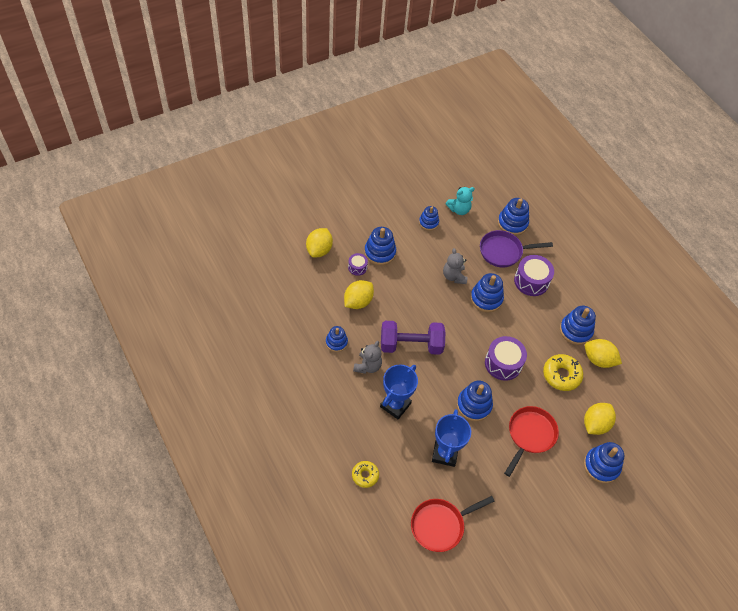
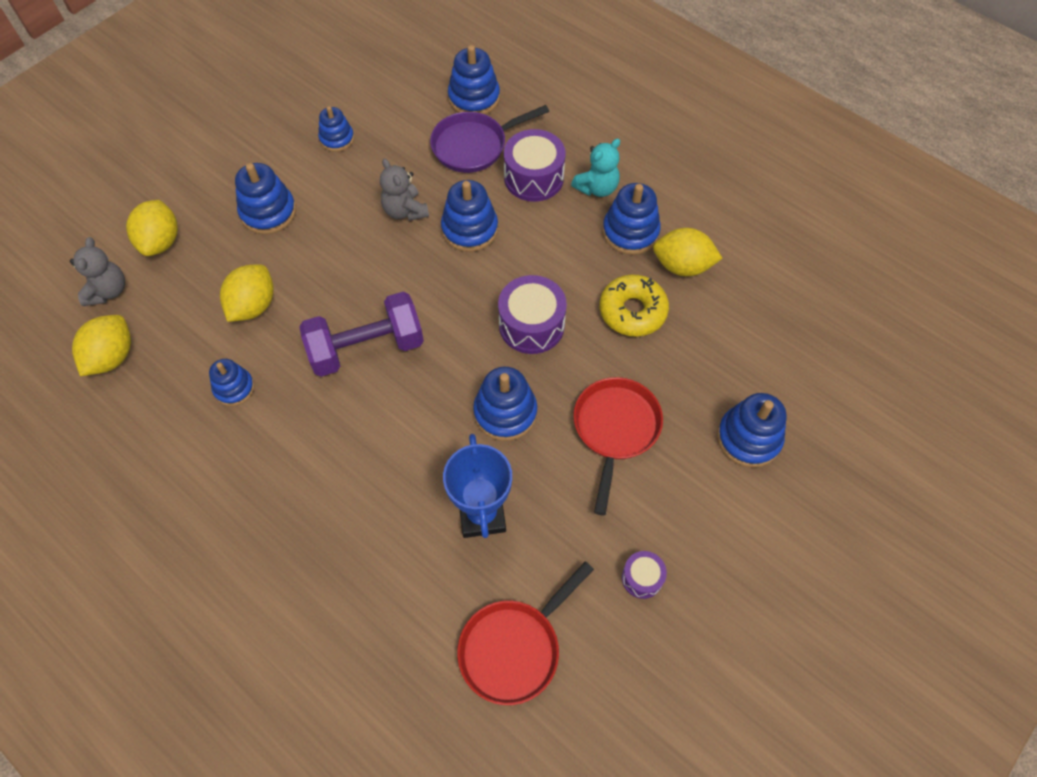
camera: 15 degrees left, 5 degrees up
purple drum [348,253,368,276] -> purple drum moved to [622,551,667,599]
yellow donut [352,461,379,488] -> none
grey teddy bear [353,341,382,374] -> grey teddy bear moved to [70,237,125,306]
blue trophy [380,364,418,419] -> none
turquoise teddy bear [446,187,475,215] -> turquoise teddy bear moved to [571,139,620,197]
yellow lemon [584,403,616,435] -> yellow lemon moved to [72,315,131,376]

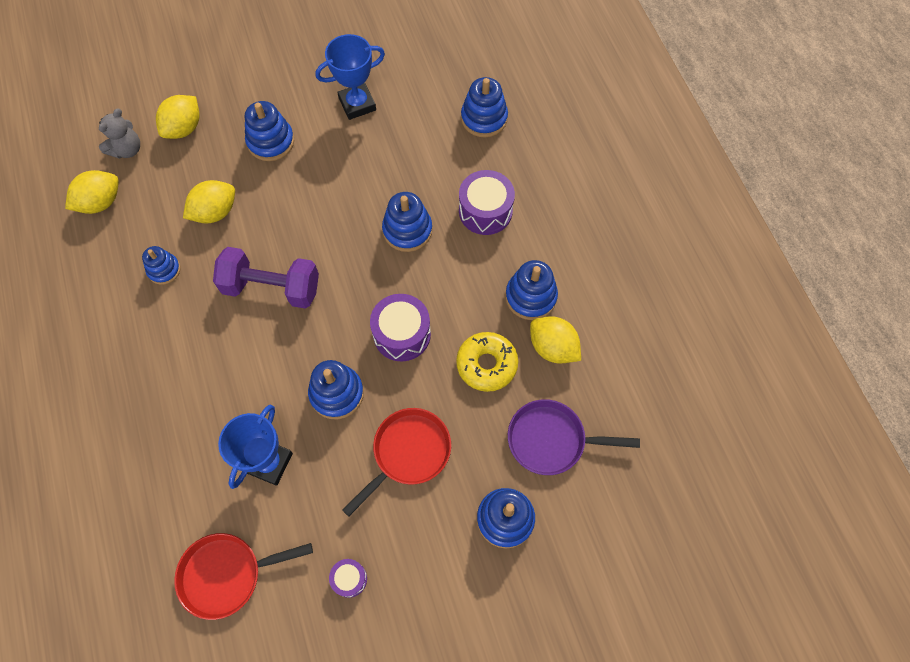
camera: 30 degrees right, 5 degrees up
blue stacking toy [318,106,354,152] -> blue trophy [316,34,385,120]
grey teddy bear [380,159,429,221] -> none
purple pan [430,105,549,173] -> purple pan moved to [508,399,640,475]
turquoise teddy bear [571,139,620,197] -> none

